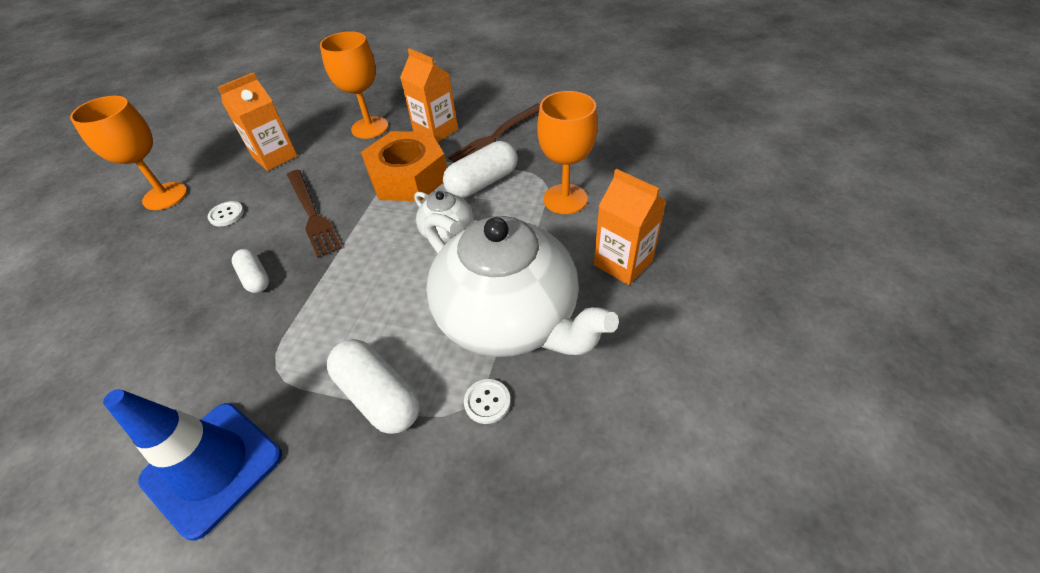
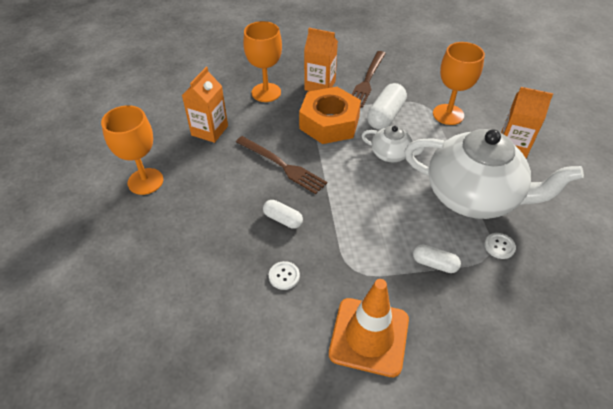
camera: 25 degrees left, 0 degrees up
blue traffic cone [103,389,282,540] -> orange traffic cone [329,279,409,377]
white button [207,201,244,226] -> white button moved to [269,261,300,290]
white capsule [327,339,420,434] -> white capsule [413,244,461,273], size x0.60

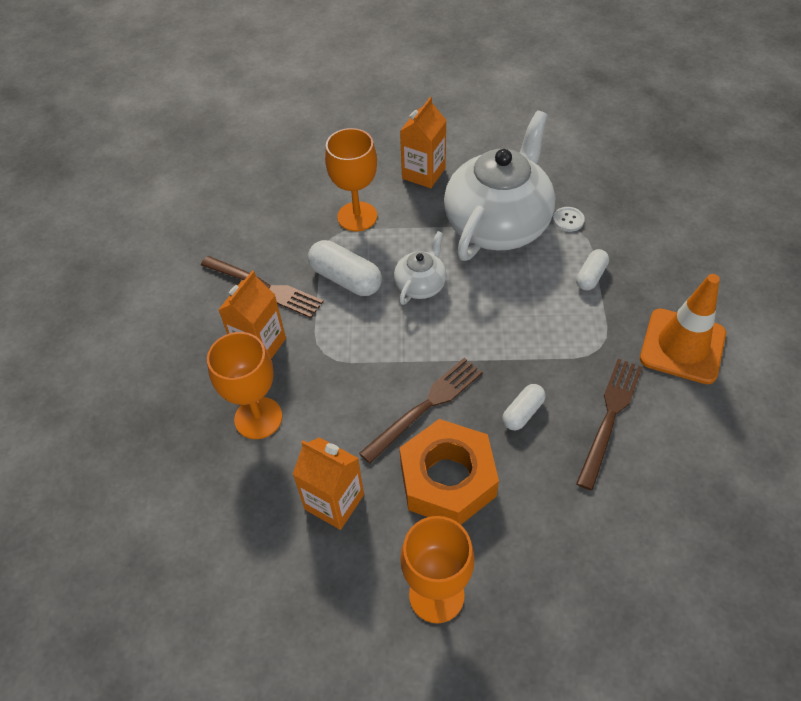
camera: 80 degrees left, 5 degrees up
white button [269,261,300,290] -> brown fork [576,359,642,490]
orange nut [299,87,361,144] -> orange nut moved to [400,419,499,525]

